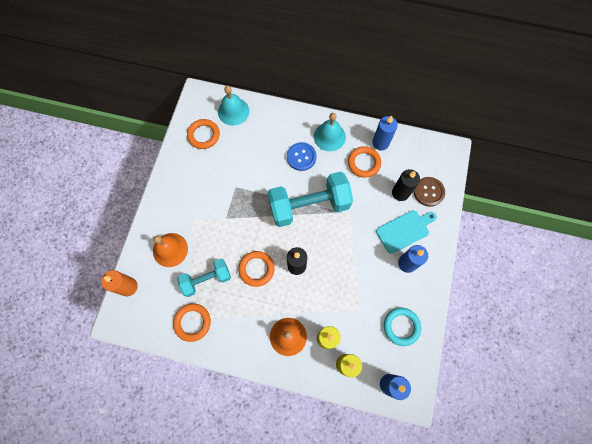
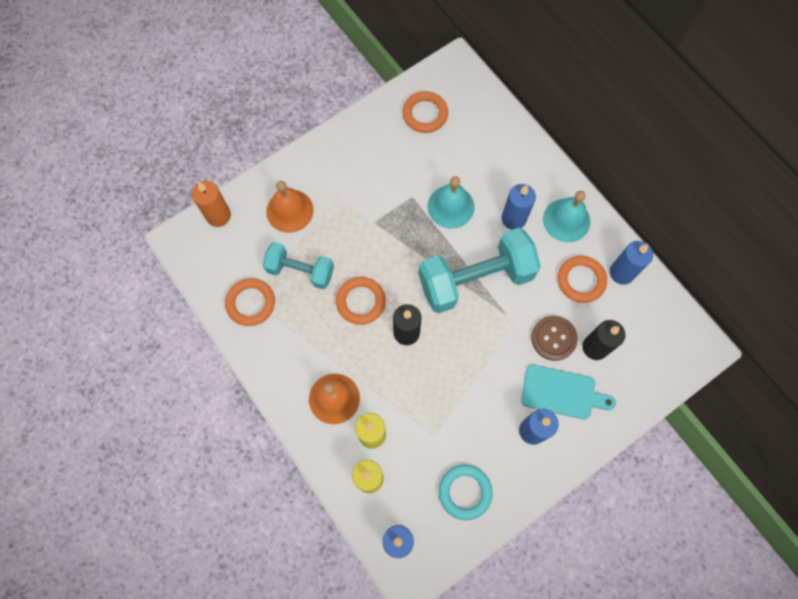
camera: 40 degrees right, 0 degrees up
turquoise bell [218,86,249,126] -> turquoise bell moved to [428,176,475,229]
turquoise dumbbell [268,172,353,227] -> turquoise dumbbell turned 45 degrees counterclockwise [418,228,541,313]
blue button [287,142,317,171] -> blue candle [501,184,536,230]
brown button [414,177,445,207] -> brown button moved to [531,316,578,361]

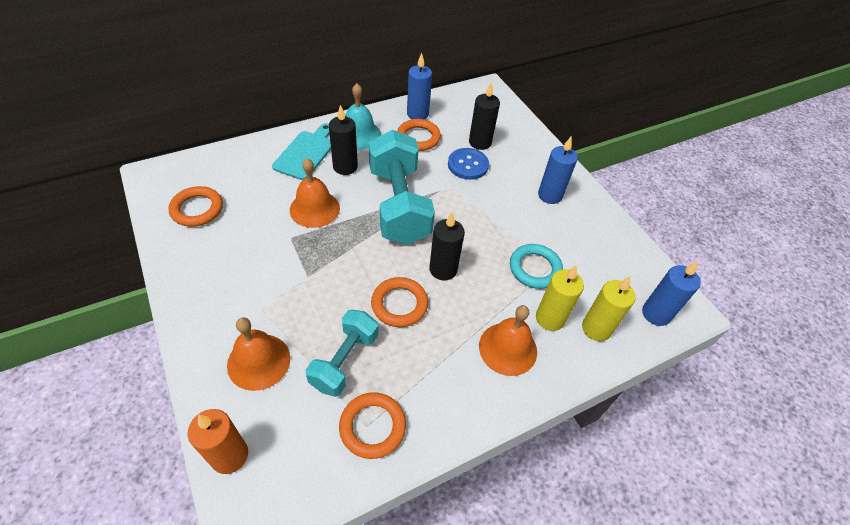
camera: 85 degrees left, 20 degrees down
turquoise bell [428,176,475,229] -> orange bell [290,158,340,228]
turquoise ring [439,465,493,520] -> turquoise ring moved to [510,244,563,289]
blue candle [501,184,536,230] -> black candle [329,105,358,175]
turquoise cutting board [521,364,616,419] -> turquoise cutting board moved to [272,123,331,180]
brown button [531,316,578,361] -> blue button [448,148,489,180]

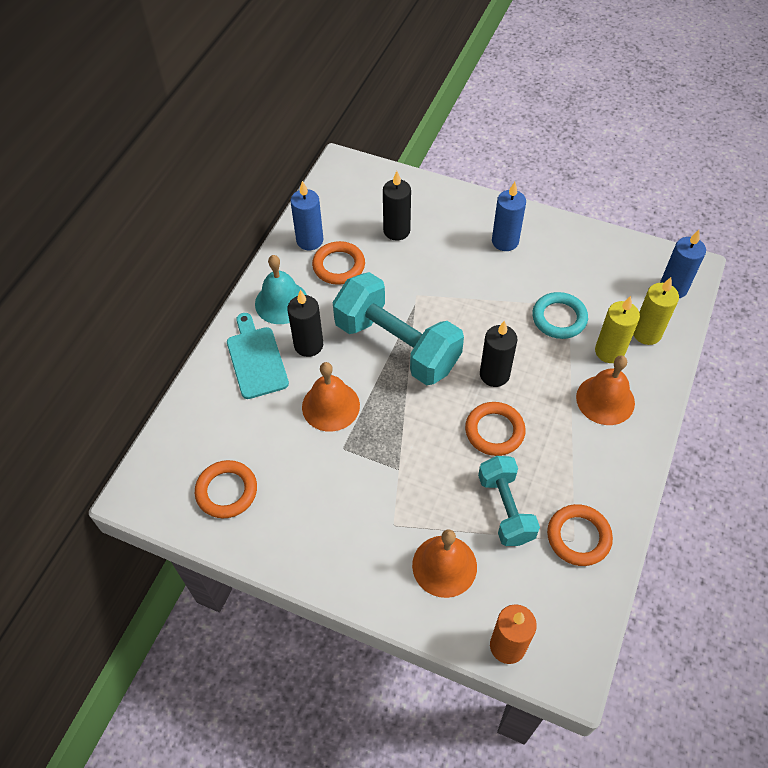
camera: 35 degrees left, 5 degrees up
blue button [448,148,489,180] -> none

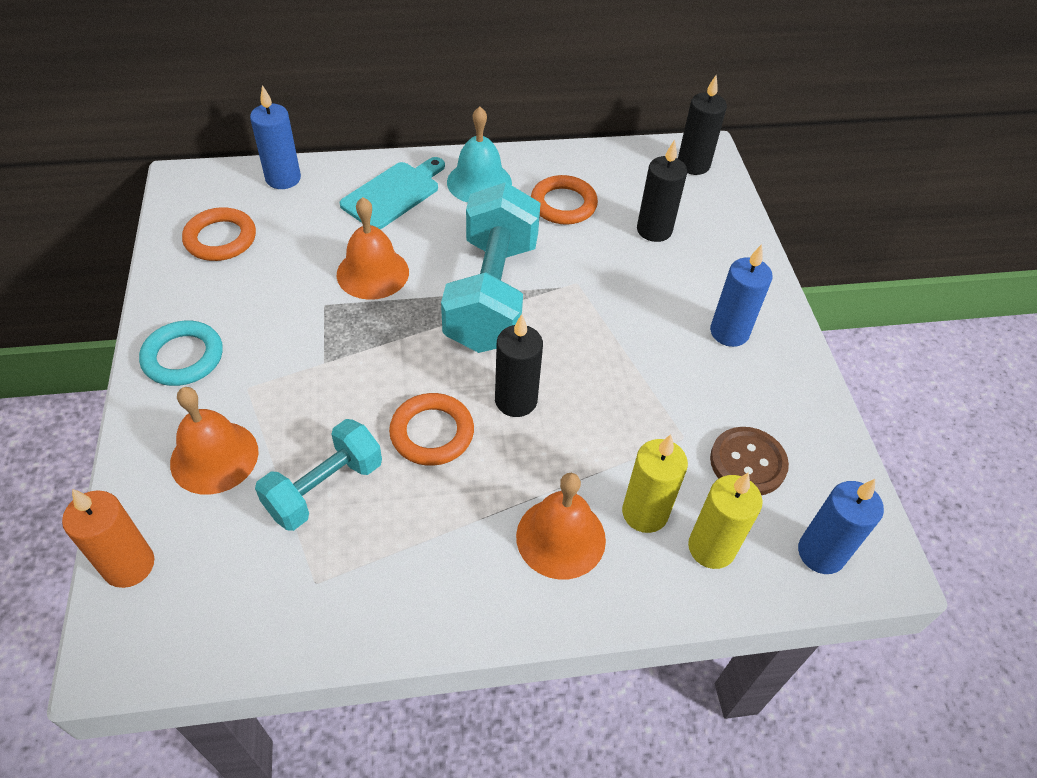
camera: 55 degrees right, 5 degrees down
black candle [287,290,323,357] -> black candle moved to [678,75,727,175]
blue candle [290,181,323,250] -> blue candle moved to [250,85,301,189]
turquoise ring [532,292,588,339] -> turquoise ring moved to [139,321,223,386]
orange ring [547,504,613,566] -> none
none -> brown button [710,427,789,495]

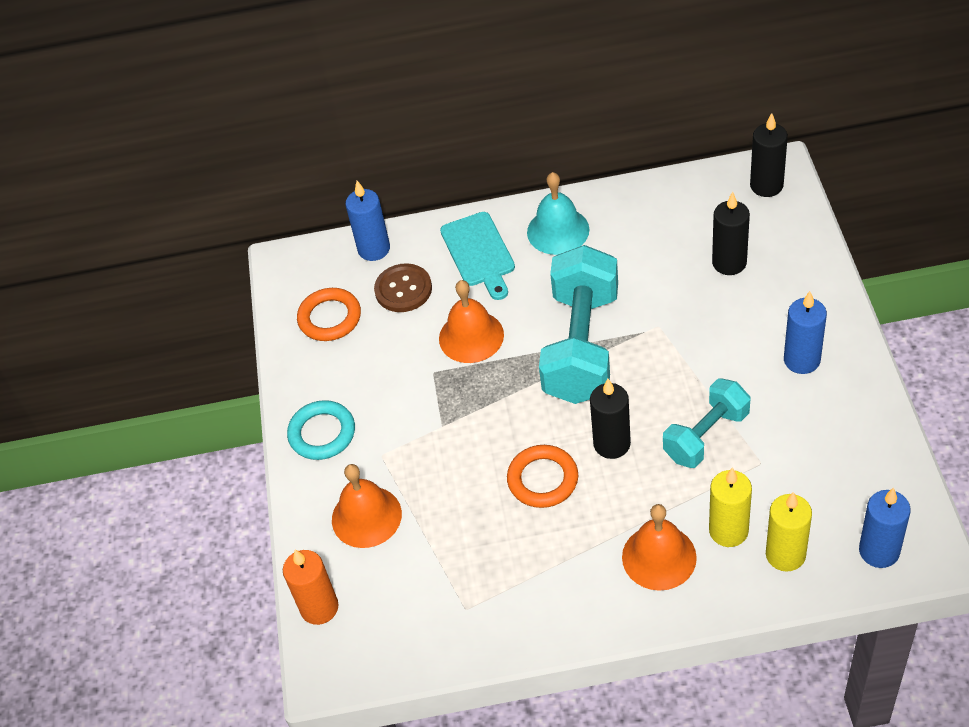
camera: 10 degrees right, 0 degrees up
turquoise dumbbell [255,419,382,531] -> turquoise dumbbell moved to [663,378,750,468]
turquoise cutting board [339,157,445,229] -> turquoise cutting board turned 120 degrees clockwise [440,212,515,300]
orange ring [531,175,598,225] -> none
brown button [710,427,789,495] -> brown button moved to [374,263,432,312]

